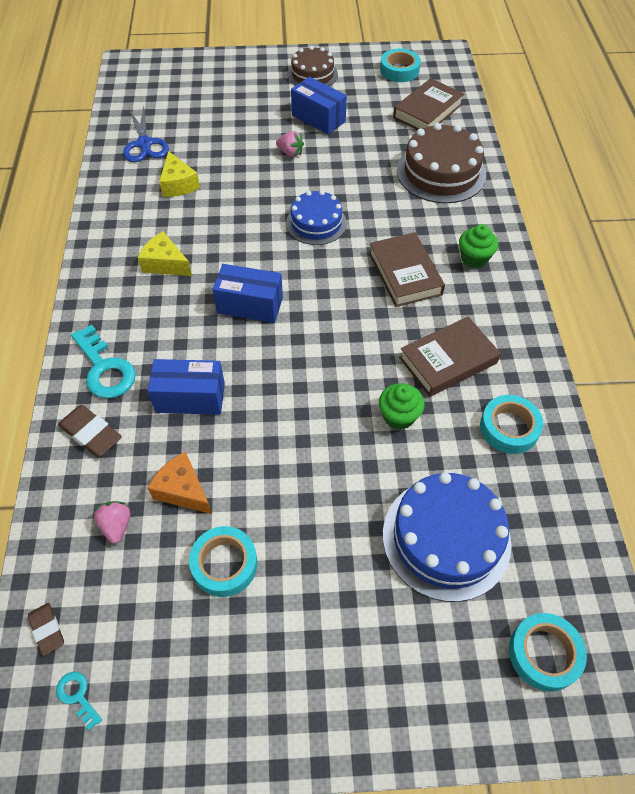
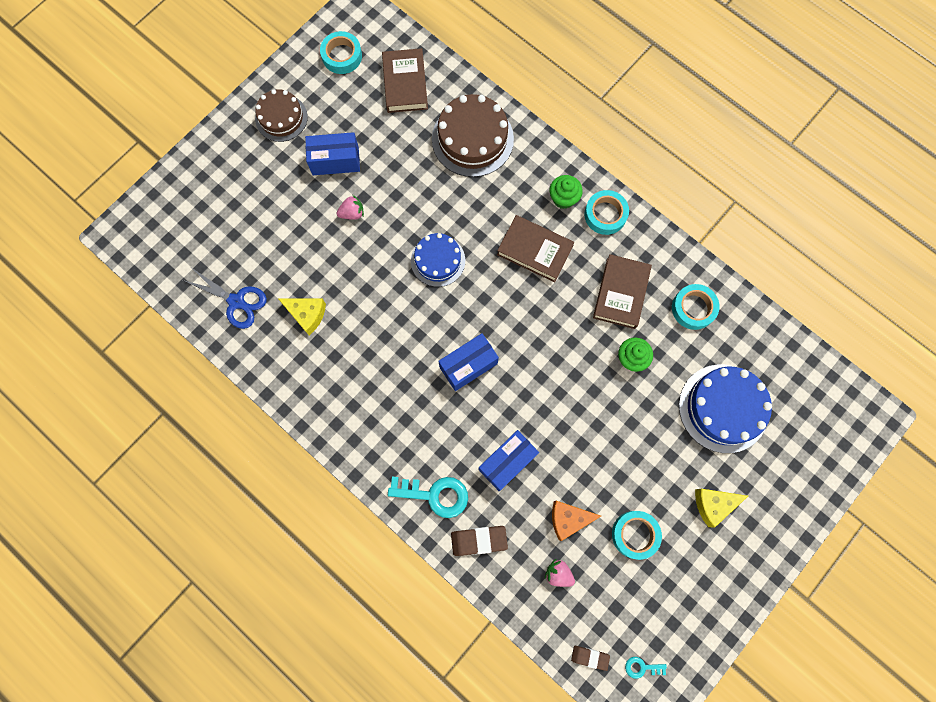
camera: 45 degrees left, 20 degrees up
yellow cheese [138,232,192,276] -> yellow cheese moved to [695,489,748,527]
turquoise tape [509,613,587,692] -> turquoise tape moved to [584,190,629,235]

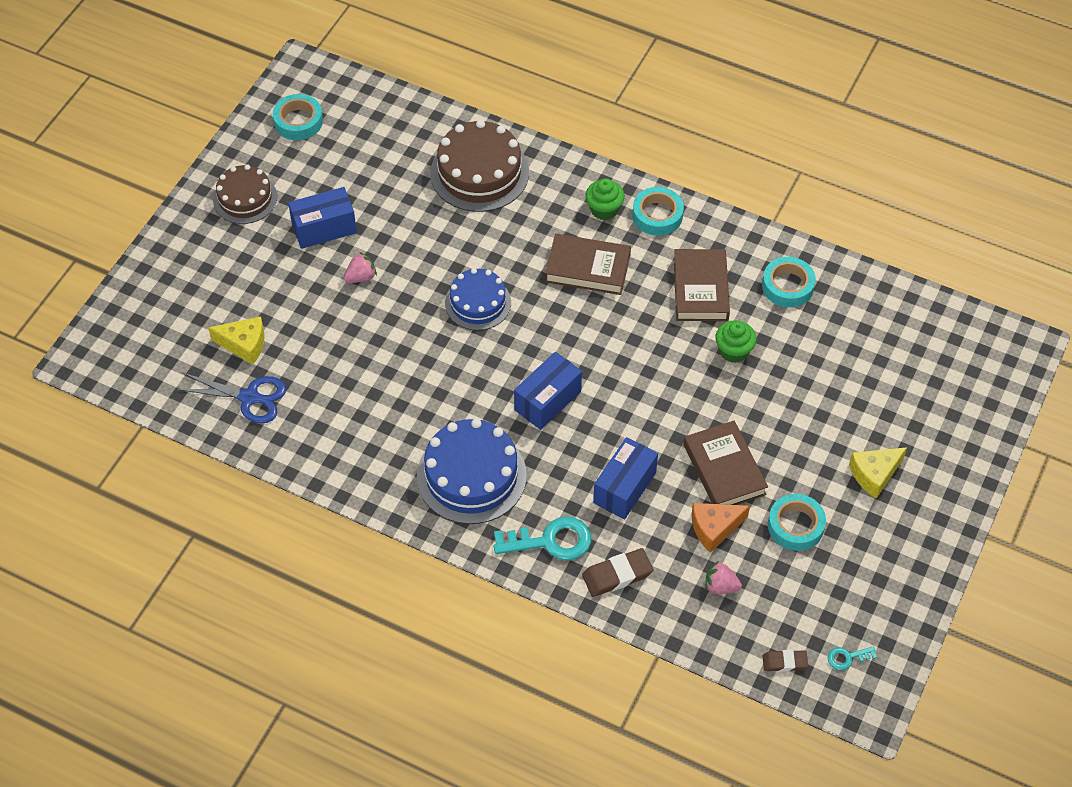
camera: 15 degrees left, 20 degrees down
yellow cheese [278,298,326,336] -> yellow cheese moved to [208,316,265,365]
brown book [382,48,428,113] -> brown book moved to [684,421,768,505]
blue cake [679,365,772,453] -> blue cake moved to [417,419,527,524]

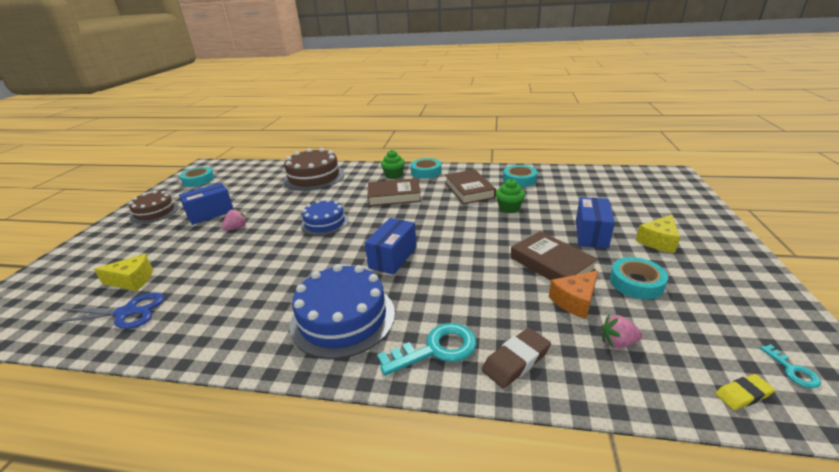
camera: 15 degrees left, 25 degrees down
blue box [593,437,658,519] -> blue box moved to [576,197,615,249]
brown eraser [763,650,808,672] -> yellow eraser [715,374,775,410]
turquoise key [828,646,877,670] -> turquoise key turned 75 degrees counterclockwise [760,344,821,388]

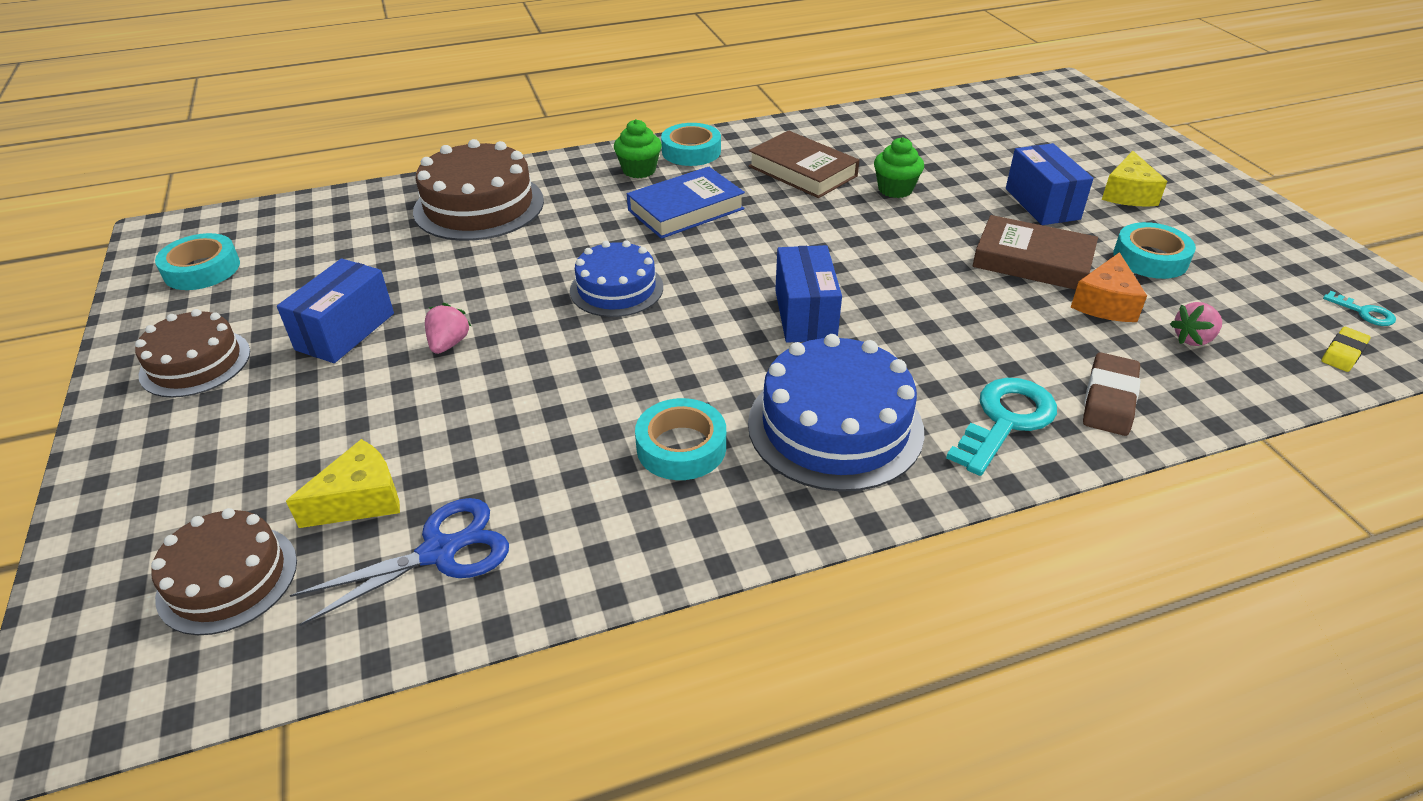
camera: 30 degrees left, 10 degrees up
brown book [368,178,421,206] -> blue book [627,167,745,239]
turquoise tape [503,165,537,187] -> turquoise tape moved to [635,398,726,480]
none -> brown cake [151,508,297,635]

